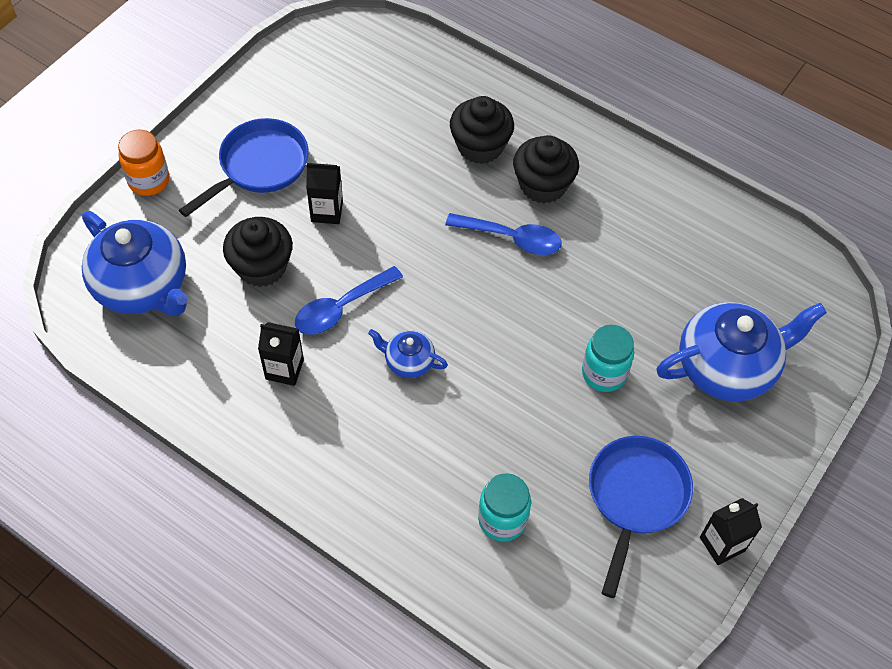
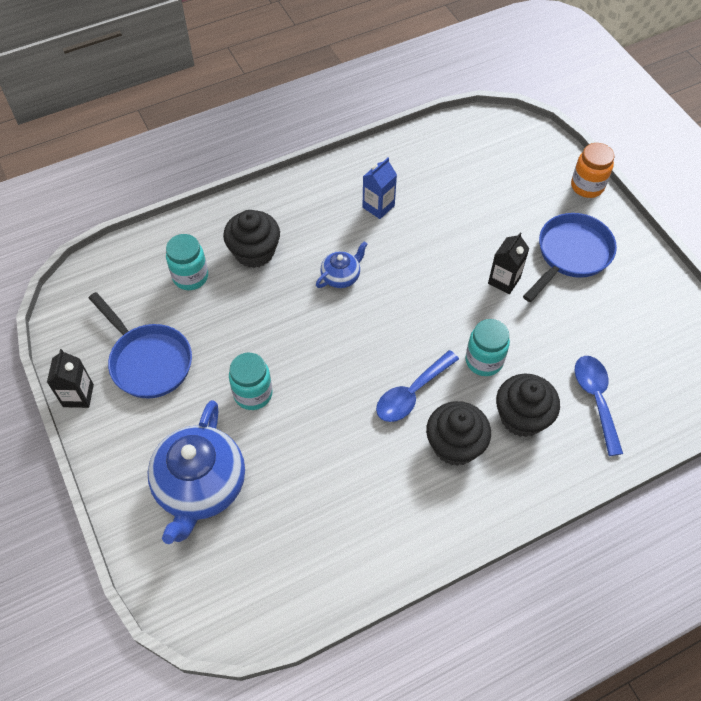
camera: 120 degrees right, 0 degrees up
blue teapot [82,211,188,316] -> none
blue pan [179,118,309,217] -> blue pan turned 120 degrees counterclockwise [523,213,617,302]
black cupcake [223,217,293,287] -> black cupcake moved to [223,210,280,268]
black carton [258,322,304,386] -> blue carton [363,158,397,219]
blue spoon [295,266,403,335] -> blue spoon moved to [575,356,623,456]
none -> turquoise jar [465,319,510,376]

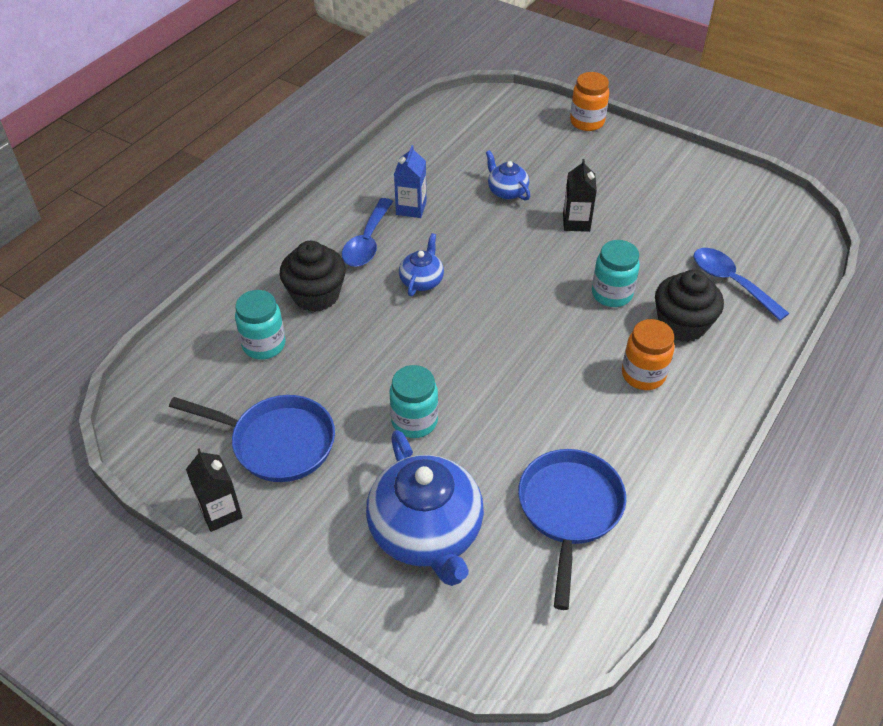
camera: 30 degrees left, 10 degrees down
blue spoon [376,350,459,422] -> blue spoon moved to [342,198,393,267]
black cupcake [426,401,491,466] -> orange jar [622,319,675,390]
blue pan [523,213,617,302] -> blue pan moved to [518,449,626,610]
none -> blue teapot [486,150,530,201]

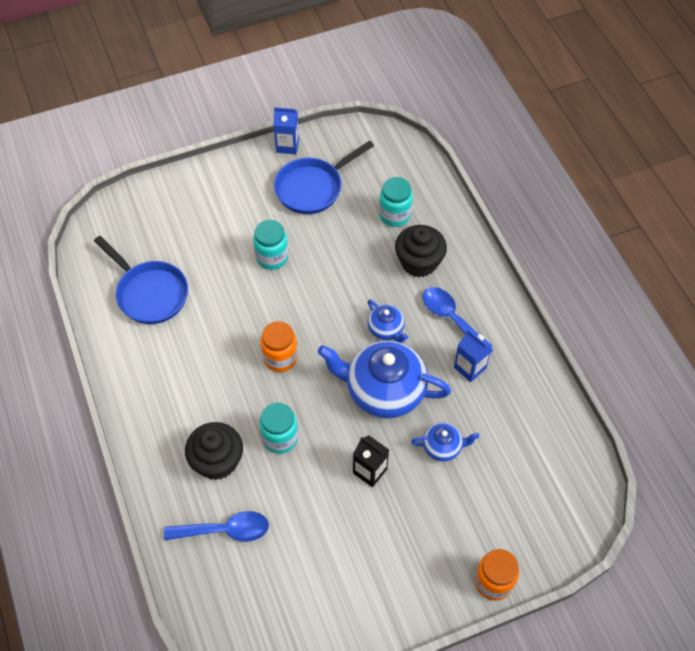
camera: 125 degrees right, 10 degrees up
black carton [186,449,243,532] -> blue carton [273,107,299,154]
blue teapot [366,430,484,586] -> blue teapot moved to [318,341,451,418]
orange jar [622,319,675,390] -> orange jar moved to [260,321,298,372]

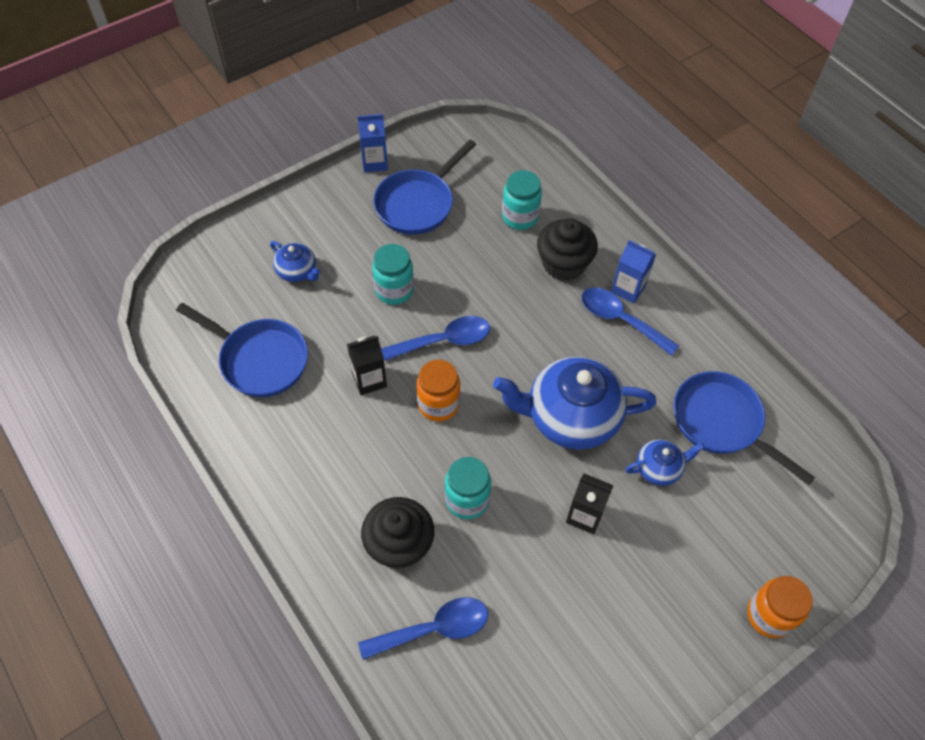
camera: 15 degrees left, 0 degrees up
blue teapot [367,299,408,343] -> blue teapot moved to [270,241,320,282]
blue carton [454,329,492,382] -> blue carton moved to [611,240,656,304]
none -> black carton [347,335,387,395]
none -> blue spoon [381,316,490,361]
none -> blue pan [674,371,815,485]

